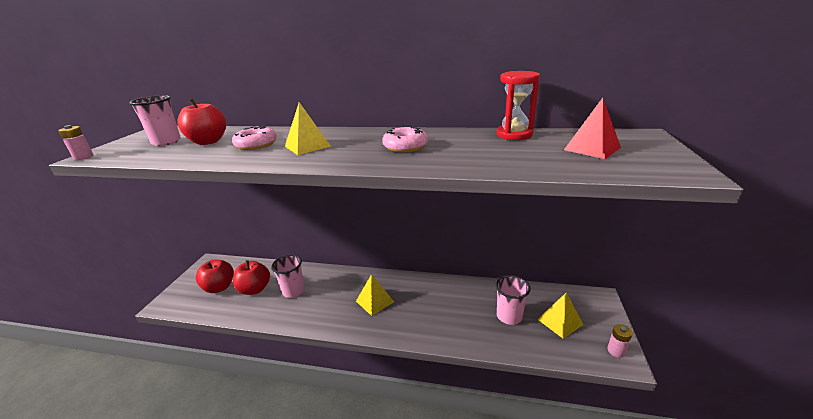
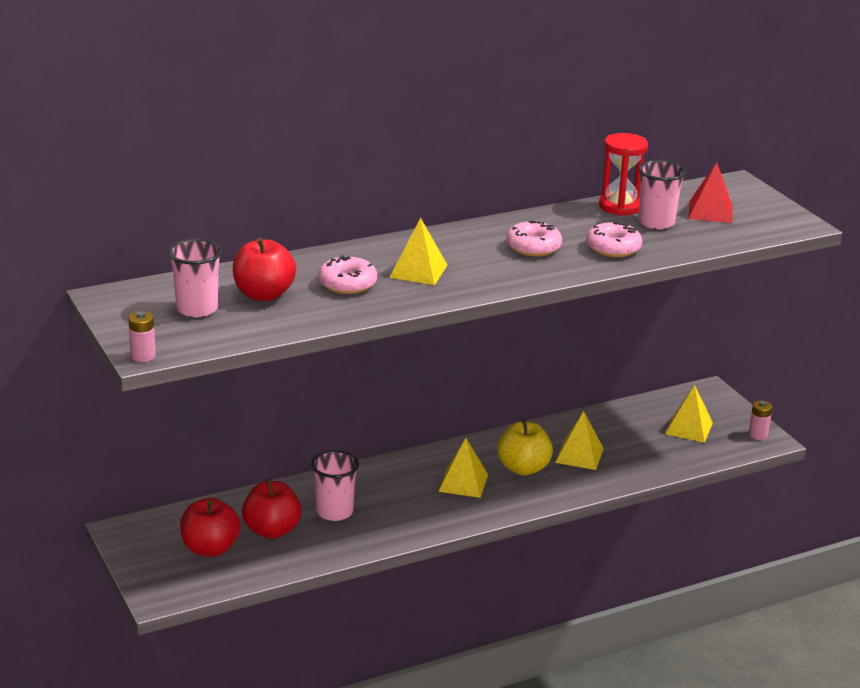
camera: 40 degrees left, 0 degrees up
pink cup [495,275,531,325] -> pink cup moved to [638,160,686,229]
none -> yellow apple [497,419,553,476]
none -> yellow pyramid [555,411,604,470]
none -> pink donut [586,222,642,257]

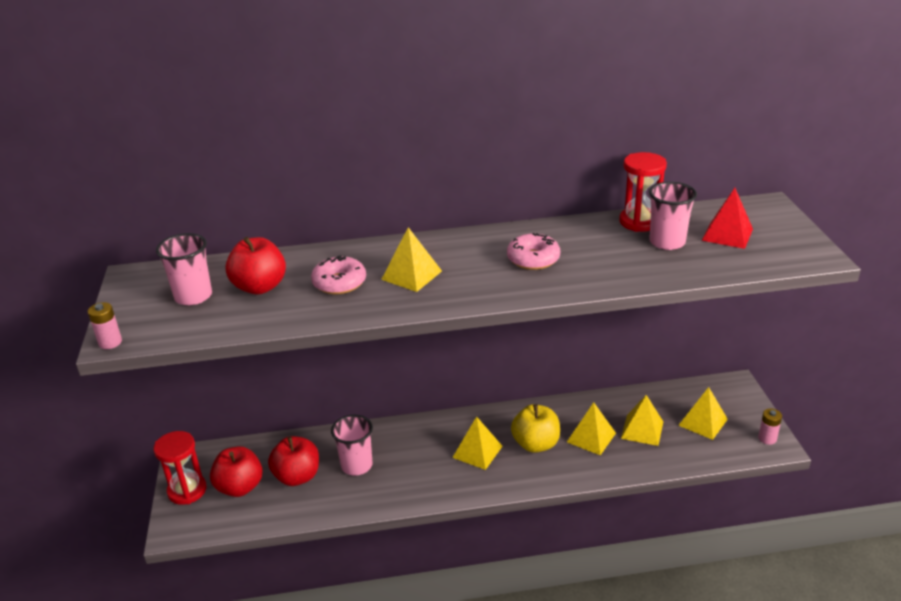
camera: 20 degrees right, 5 degrees up
pink donut [586,222,642,257] -> none
none -> red hourglass [153,431,206,505]
none -> yellow pyramid [621,395,663,446]

